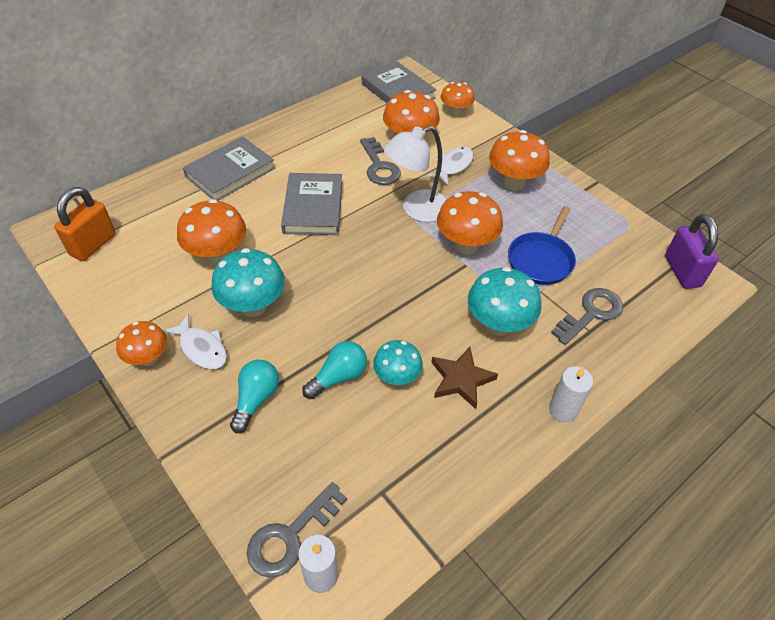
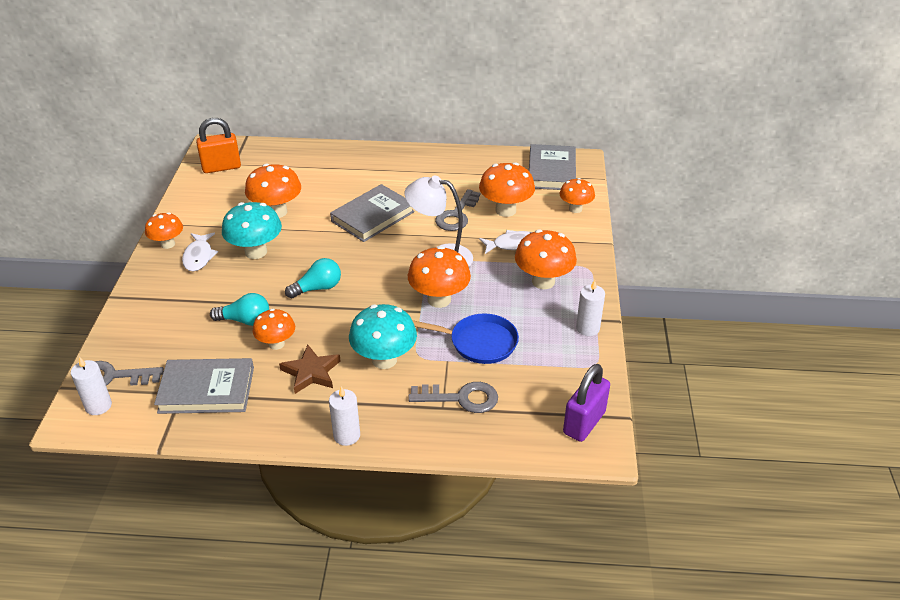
camera: 45 degrees right, 10 degrees down
grey book [183,136,275,201] -> grey book moved to [154,358,254,414]
turquoise light bulb [230,360,279,433] -> turquoise light bulb moved to [285,258,341,299]
turquoise mushroom [373,340,423,385] -> orange mushroom [253,309,295,350]
blue pan [508,206,576,285] -> blue pan turned 150 degrees counterclockwise [412,313,519,364]
none -> white candle [576,280,605,336]

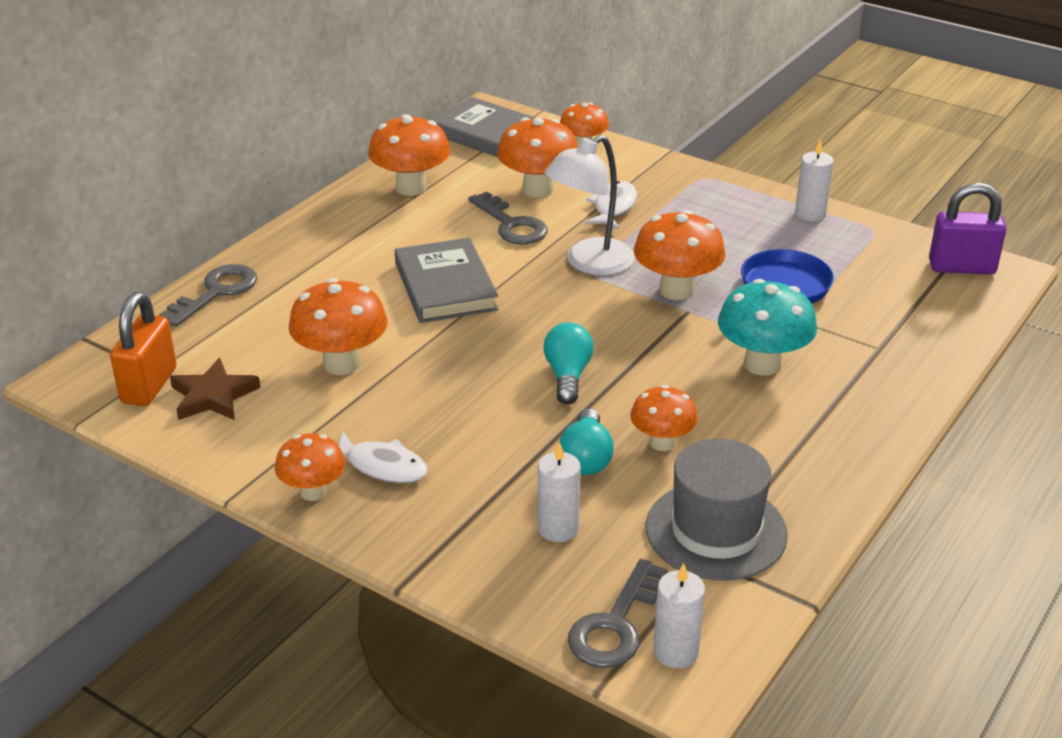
camera: 60 degrees left, 5 degrees down
grey book [154,358,254,414] -> grey hat [646,439,788,581]
turquoise light bulb [210,293,269,326] -> turquoise light bulb turned 150 degrees clockwise [560,408,614,475]
turquoise mushroom [222,202,282,259] -> none
brown star [279,345,340,394] -> brown star moved to [170,358,260,420]
white candle [329,386,360,446] -> white candle moved to [538,442,581,542]
grey key [408,382,498,413] -> grey key moved to [159,264,257,326]
orange mushroom [515,229,577,289] -> orange mushroom moved to [368,114,450,196]
purple padlock [563,364,610,442] -> purple padlock turned 60 degrees counterclockwise [929,183,1007,274]

